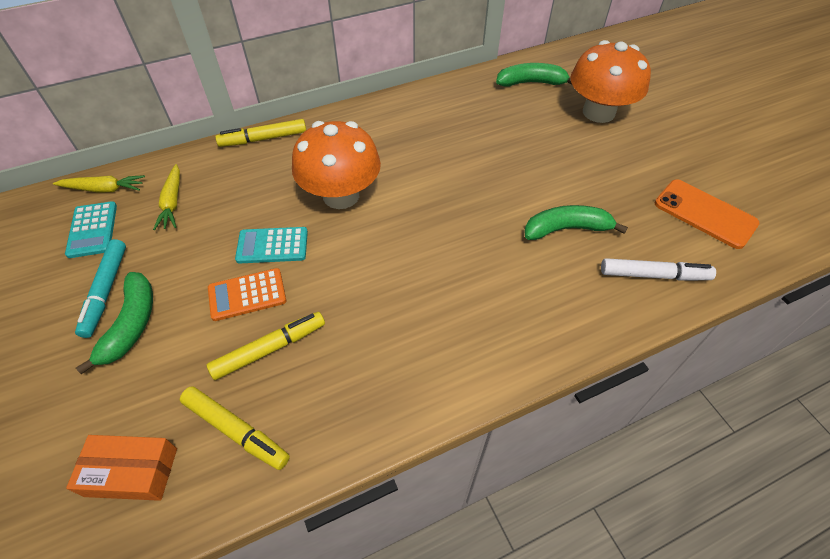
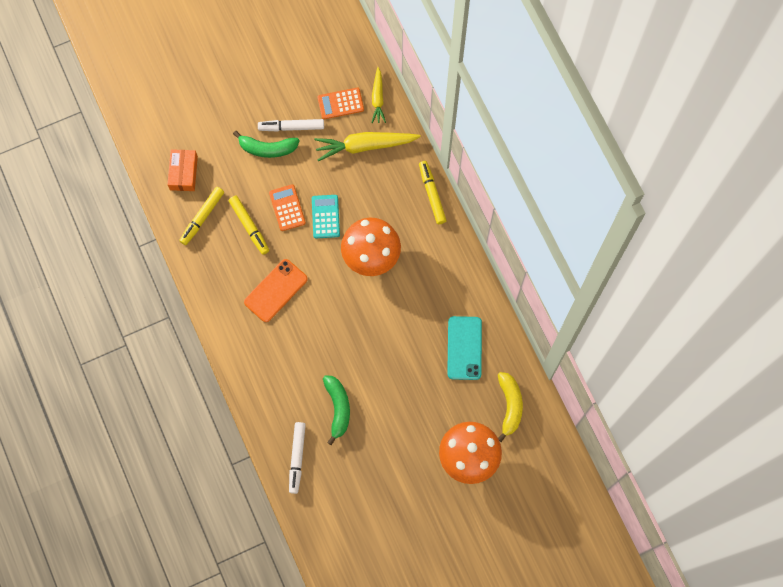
camera: 90 degrees right, 20 degrees up
turquoise calculator [65,201,117,258] -> orange calculator [317,87,364,119]
turquoise marker [75,239,126,338] -> white marker [258,119,324,132]
yellow carrot [153,164,180,230] -> yellow carrot [314,132,421,161], size x1.71
green banana [496,63,572,87] -> yellow banana [498,372,523,442]
orange phone [655,179,760,249] -> orange phone moved to [244,259,307,322]
none -> turquoise phone [447,316,482,380]

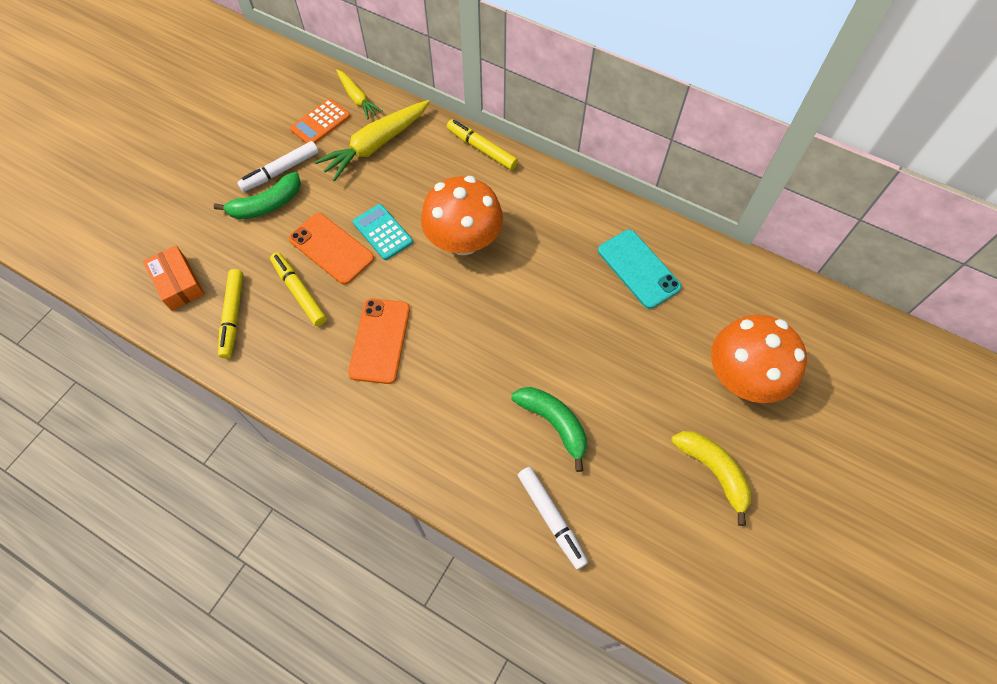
camera: 35 degrees left, 10 degrees down
yellow marker [229,196,269,255] -> yellow marker turned 150 degrees counterclockwise [270,252,327,326]
orange calculator [269,184,306,231] -> orange phone [289,213,374,285]
yellow banana [498,372,523,442] -> yellow banana moved to [671,431,751,526]

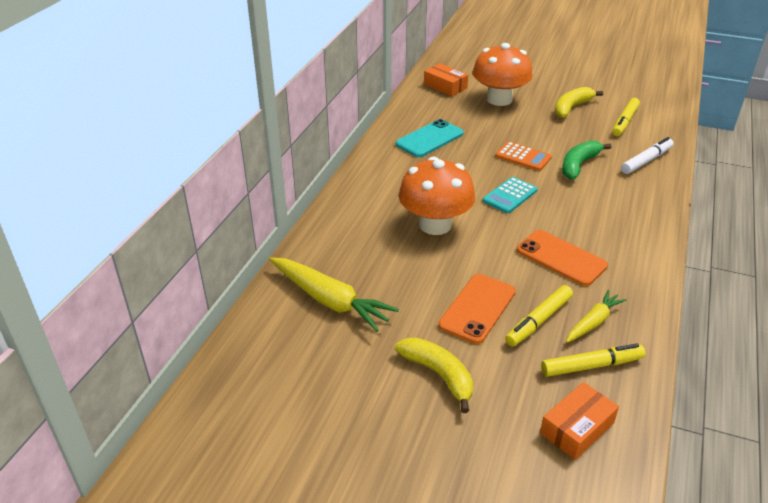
camera: 100 degrees left, 25 degrees down
green banana [214,172,301,219] -> yellow banana [395,337,473,413]
white marker [237,141,319,192] -> none
orange calculator [290,99,350,143] -> orange calculator moved to [495,141,552,171]
yellow carrot [336,70,383,119] -> yellow carrot moved to [566,290,627,343]
orange phone [348,298,410,384] -> orange phone turned 45 degrees clockwise [517,230,608,286]
turquoise calculator [353,204,413,260] -> turquoise calculator moved to [483,177,538,213]
yellow marker [447,119,518,170] -> yellow marker moved to [612,98,640,136]
none -> orange box [424,63,468,96]

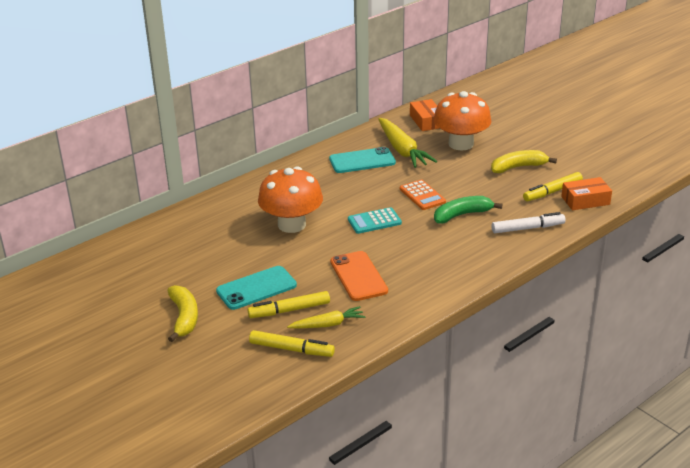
camera: 30 degrees right, 5 degrees down
yellow carrot [269,257,399,332] -> yellow carrot moved to [378,118,437,168]
orange phone [438,274,516,344] -> turquoise phone [216,266,297,310]
orange box [540,382,619,460] -> orange box moved to [561,177,612,210]

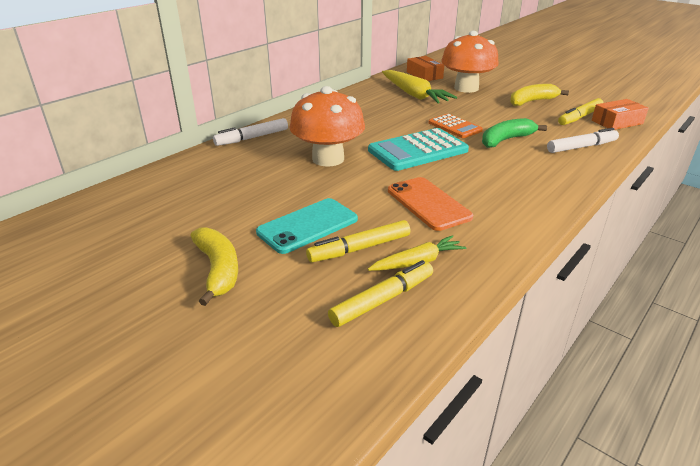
camera: 10 degrees left, 0 degrees up
yellow marker [249,330,335,357] -> yellow marker turned 45 degrees counterclockwise [328,260,433,327]
turquoise phone [329,147,396,173] -> none
turquoise calculator [348,207,402,234] -> turquoise calculator [368,128,469,171], size x1.67
none -> white marker [213,118,288,146]

